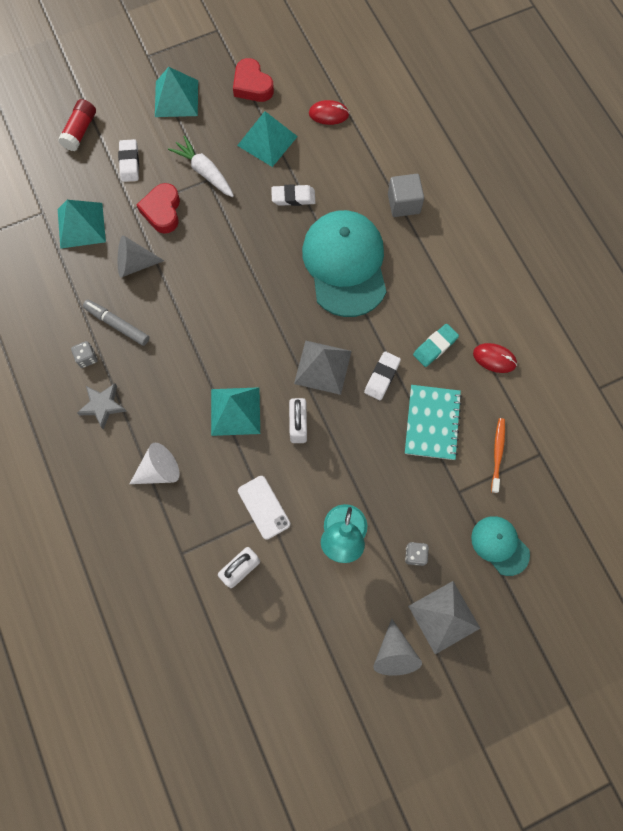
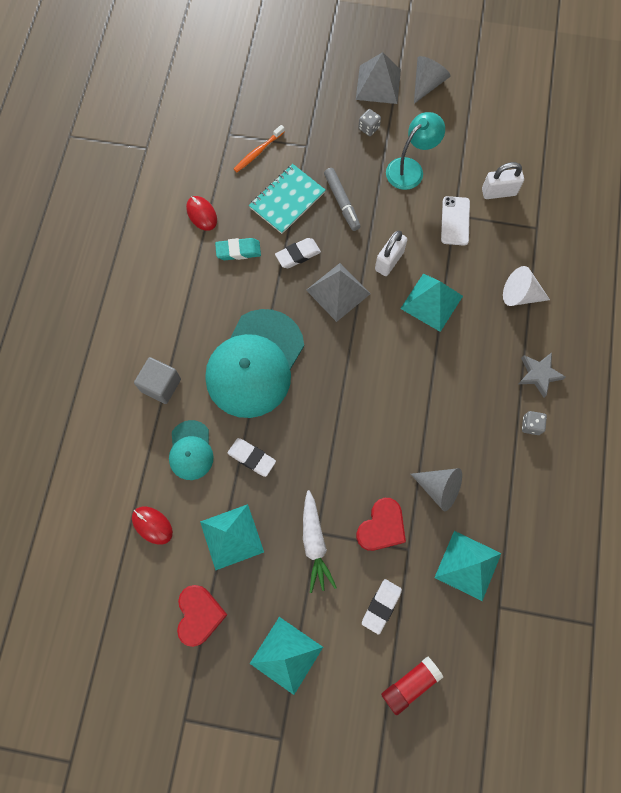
camera: 145 degrees left, 0 degrees up
grey marker [83,300,150,346] -> grey marker moved to [324,168,361,231]
turquoise cap [471,516,530,576] -> turquoise cap moved to [169,420,214,480]

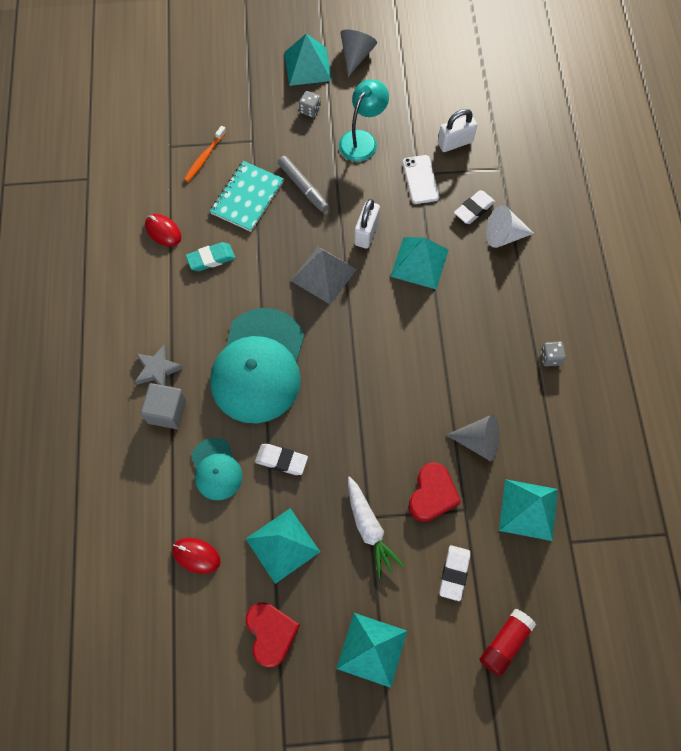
camera: 15 degrees left, 5 degrees down
white eraser [275,238,321,268] -> white eraser moved to [454,190,495,224]
grey pyramid [356,52,401,104] -> turquoise pyramid [284,34,332,86]
grey star [519,352,566,397] -> grey star moved to [135,344,183,386]

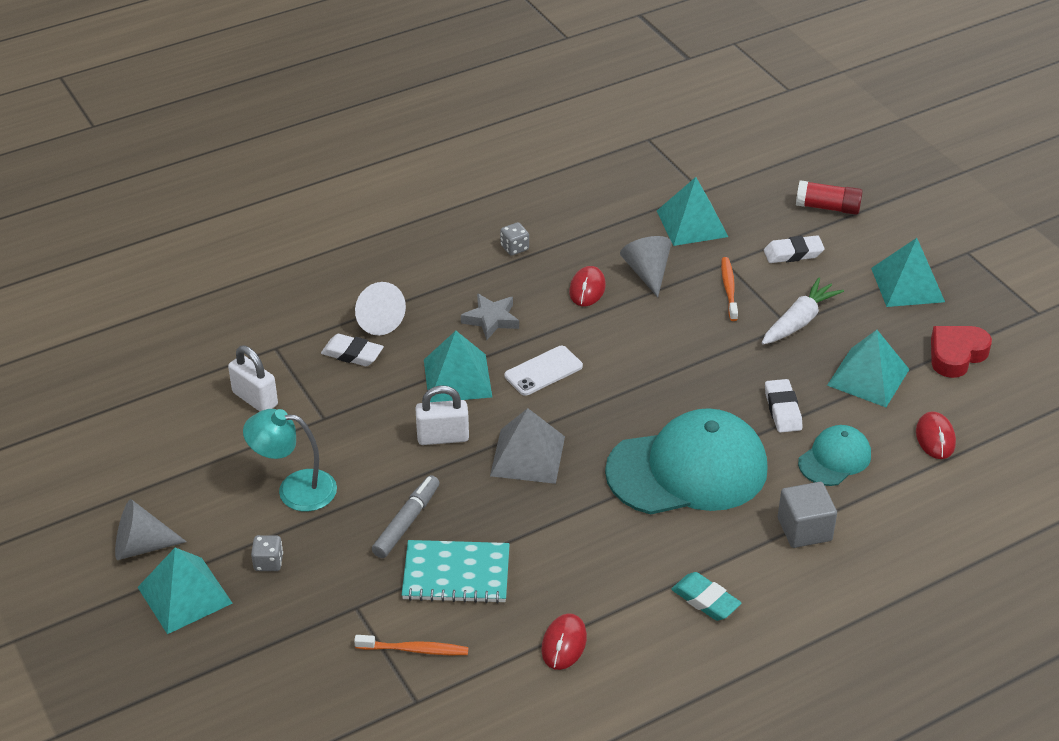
camera: 115 degrees left, 25 degrees down
grey star [135,344,183,386] -> grey star moved to [461,293,519,340]
turquoise eraser [186,242,235,271] -> turquoise eraser moved to [671,572,741,621]
white phone [403,155,439,204] -> white phone moved to [504,346,583,396]
red heart [409,462,461,522] -> orange toothbrush [721,257,738,321]
none -> red mouse [569,266,606,306]

